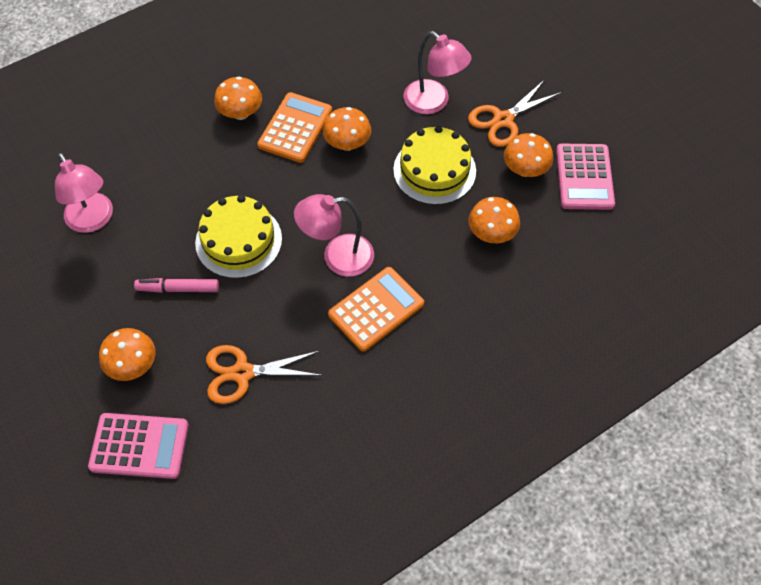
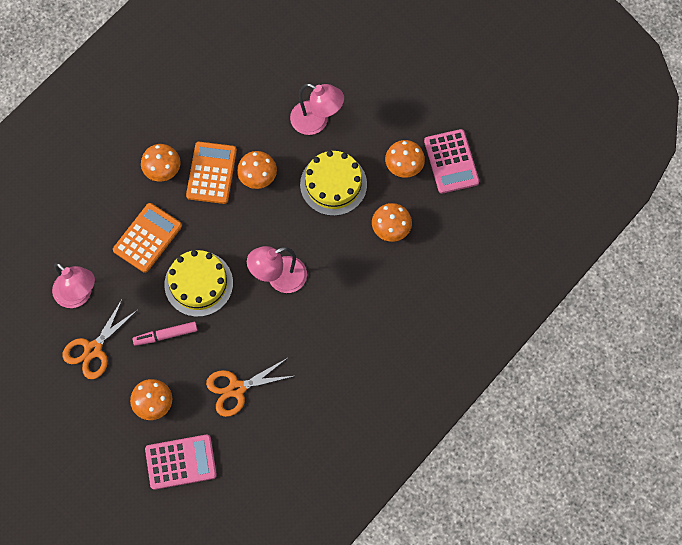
camera: 15 degrees left, 10 degrees up
orange calculator [328,267,424,352] -> orange calculator moved to [113,203,182,273]
orange scissors [468,79,561,147] -> orange scissors moved to [62,298,139,379]

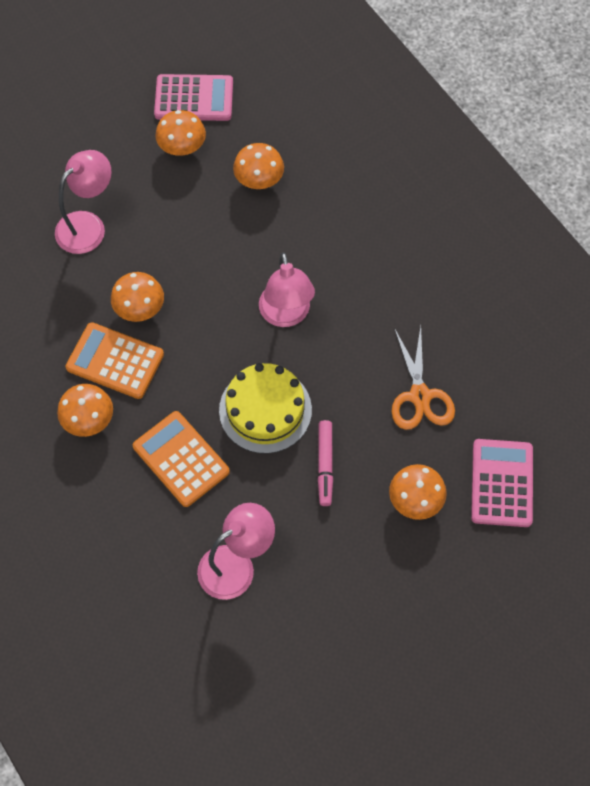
camera: 75 degrees left, 5 degrees down
orange scissors [62,298,139,379] -> none
yellow cake [300,151,367,216] -> none

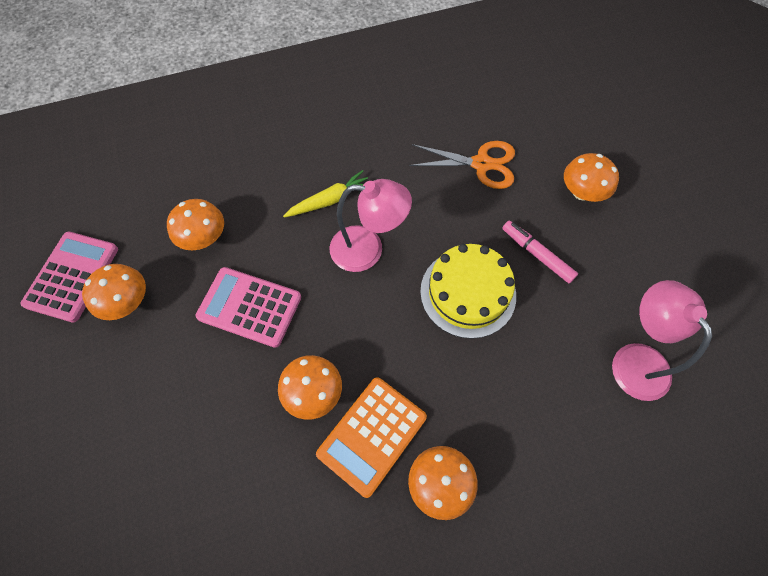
camera: 75 degrees left, 0 degrees up
pink lamp [55,150,112,254] -> none
orange calculator [133,411,230,507] -> none
pink marker [318,420,333,506] -> pink marker turned 150 degrees counterclockwise [502,221,578,283]
pink calculator [471,439,533,527] -> pink calculator moved to [196,267,301,348]
none -> yellow carrot [283,170,368,218]

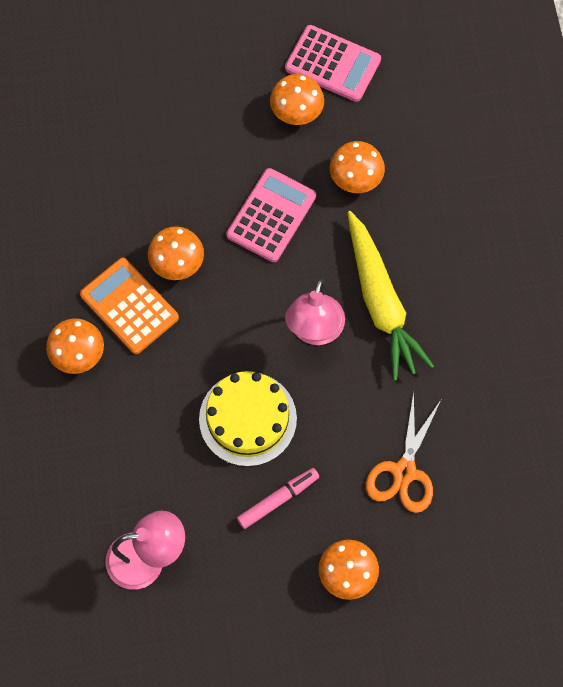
camera: 100 degrees right, 5 degrees up
yellow carrot [283,170,368,218] -> yellow carrot [347,211,434,381], size x1.81

